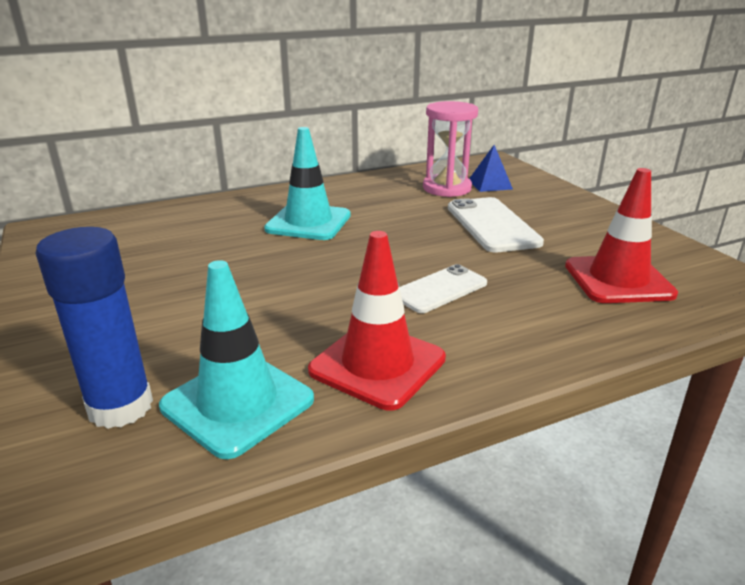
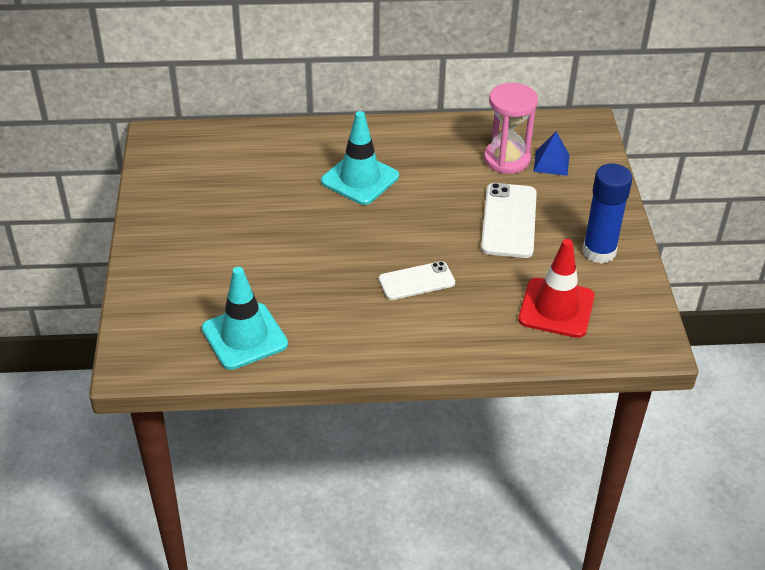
camera: 20 degrees right, 15 degrees up
blue glue stick [35,227,153,429] -> blue glue stick moved to [582,164,633,264]
red traffic cone [308,231,446,411] -> none

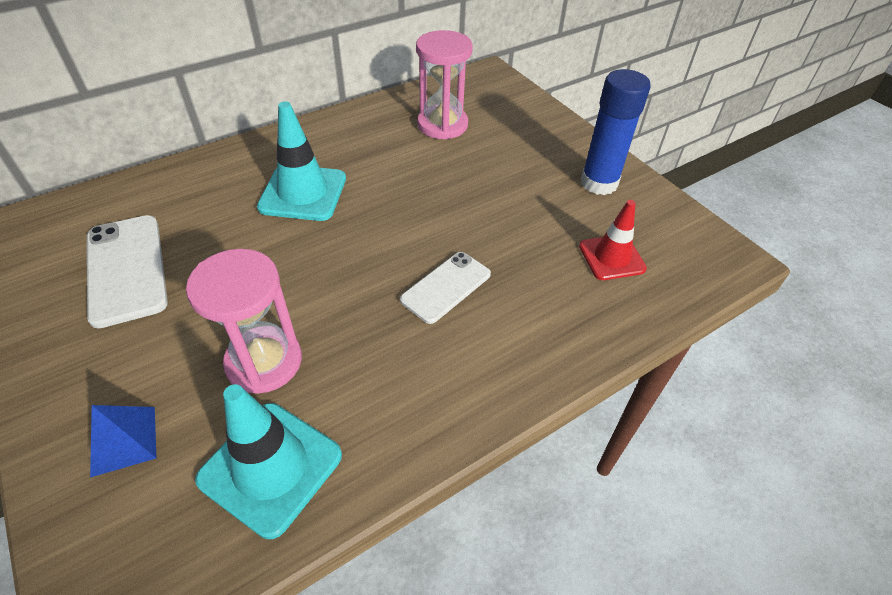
camera: 30 degrees left, 5 degrees up
white phone [481,183,537,258] -> white phone moved to [87,215,168,328]
red traffic cone [518,239,595,338] -> red traffic cone [579,200,647,280], size x0.67
blue pyramid [534,132,569,176] -> blue pyramid moved to [90,405,157,478]
none -> pink hourglass [186,249,302,394]

